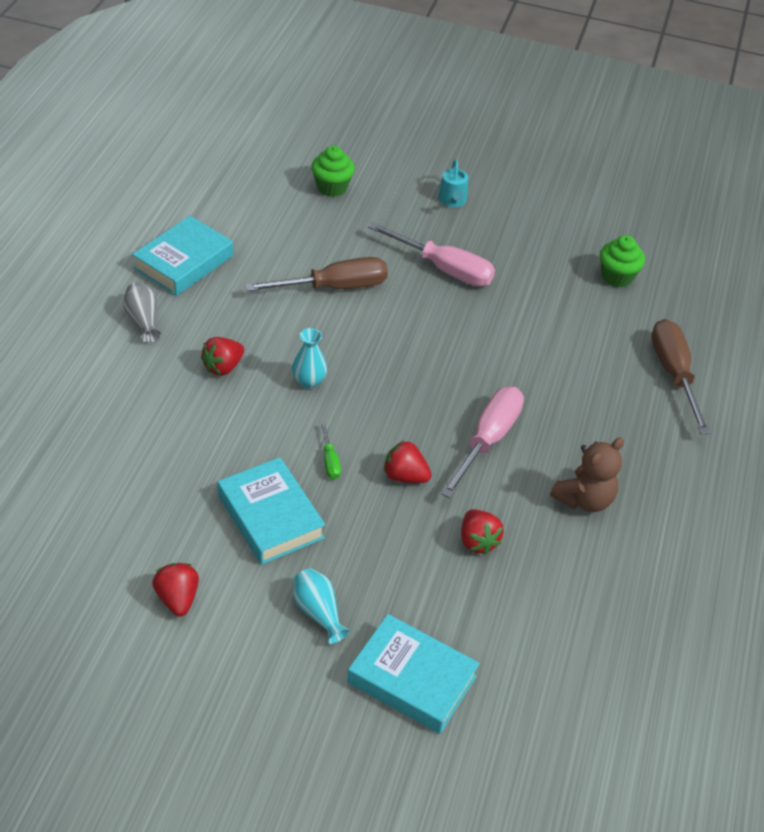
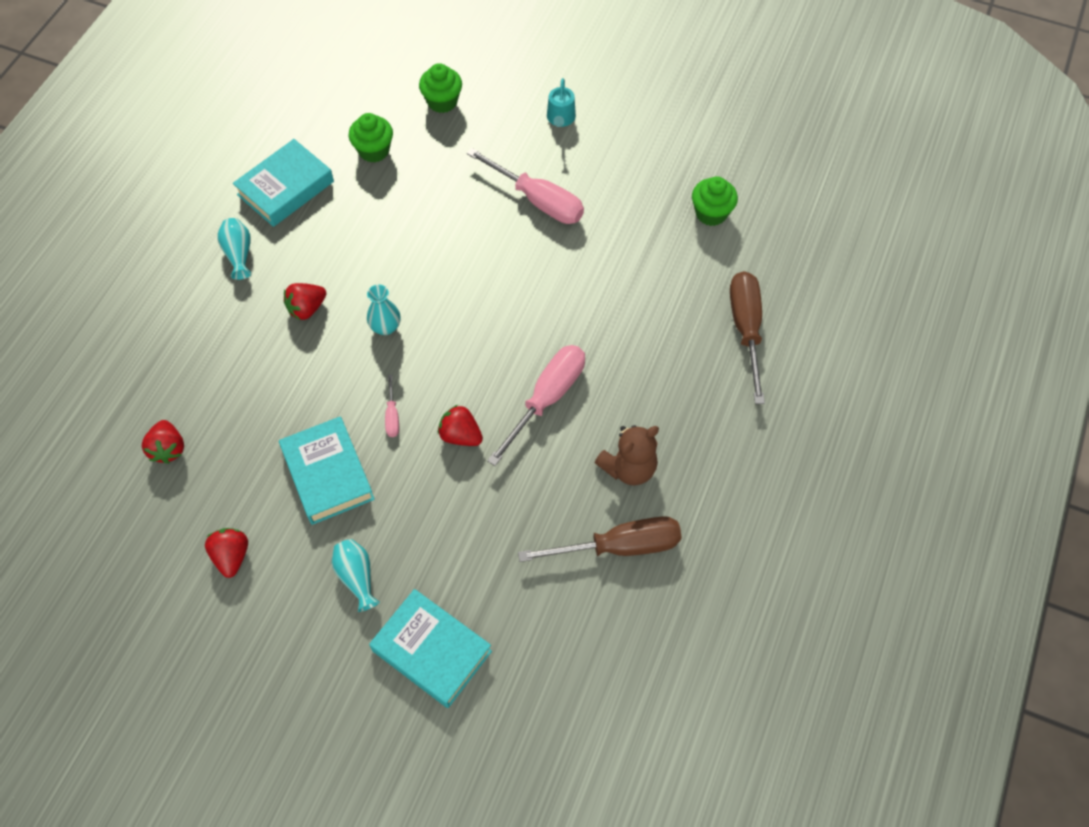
camera: 10 degrees right, 15 degrees up
grey vase [123,282,161,343] -> turquoise vase [217,218,251,280]
brown screwdriver [245,257,388,291] -> brown screwdriver moved to [518,516,682,562]
green screwdriver [321,421,341,479] -> pink screwdriver [385,374,399,437]
red strawberry [461,509,504,555] -> red strawberry moved to [142,420,184,464]
none -> green cupcake [348,113,393,162]

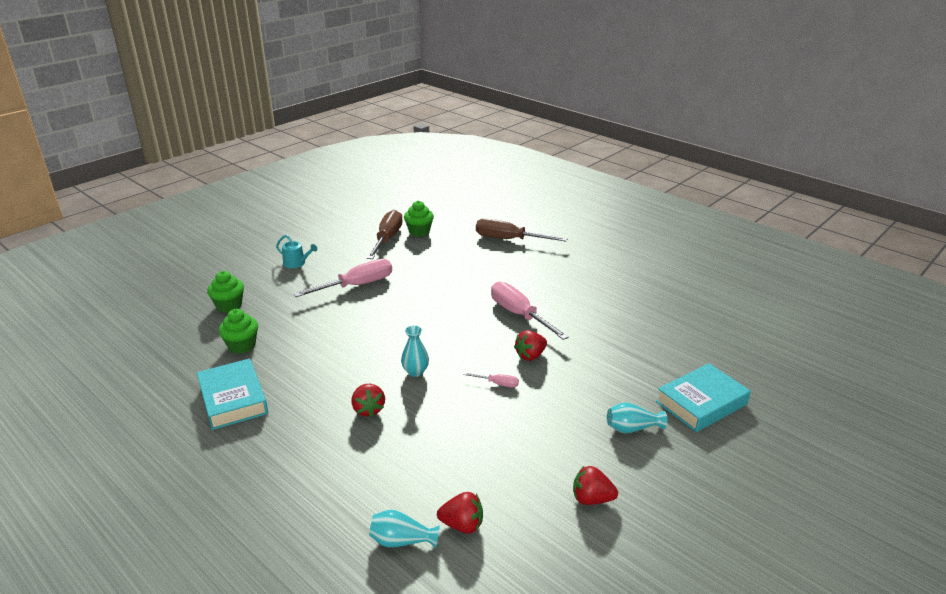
camera: 70 degrees left, 30 degrees down
turquoise vase [217,218,251,280] -> turquoise vase moved to [369,510,440,548]
turquoise book [279,416,375,525] -> none
brown screwdriver [518,516,682,562] -> brown screwdriver moved to [367,210,403,259]
brown teddy bear [595,425,659,485] -> none

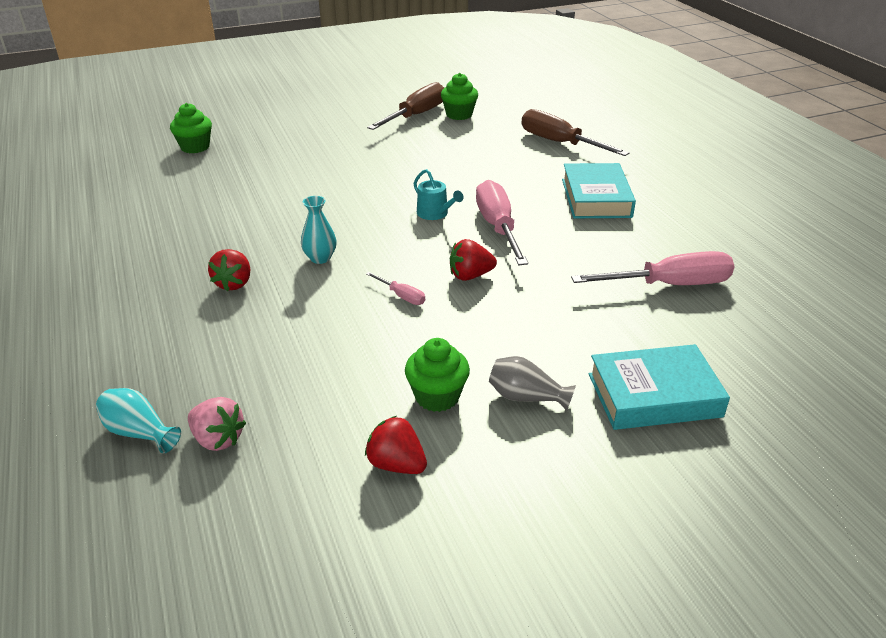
camera: 25 degrees right, 5 degrees up
turquoise book [197,359,268,430] -> turquoise book moved to [562,163,636,218]
green cupcake [219,309,258,354] -> green cupcake moved to [405,338,470,412]
turquoise watering can [276,235,317,268] -> turquoise watering can moved to [414,169,464,220]
pink screwdriver [293,259,392,297] -> pink screwdriver moved to [571,251,735,285]
red strawberry [437,492,483,534] -> pink strawberry [188,397,246,451]
turquoise vase [607,402,667,433] -> grey vase [489,356,576,411]

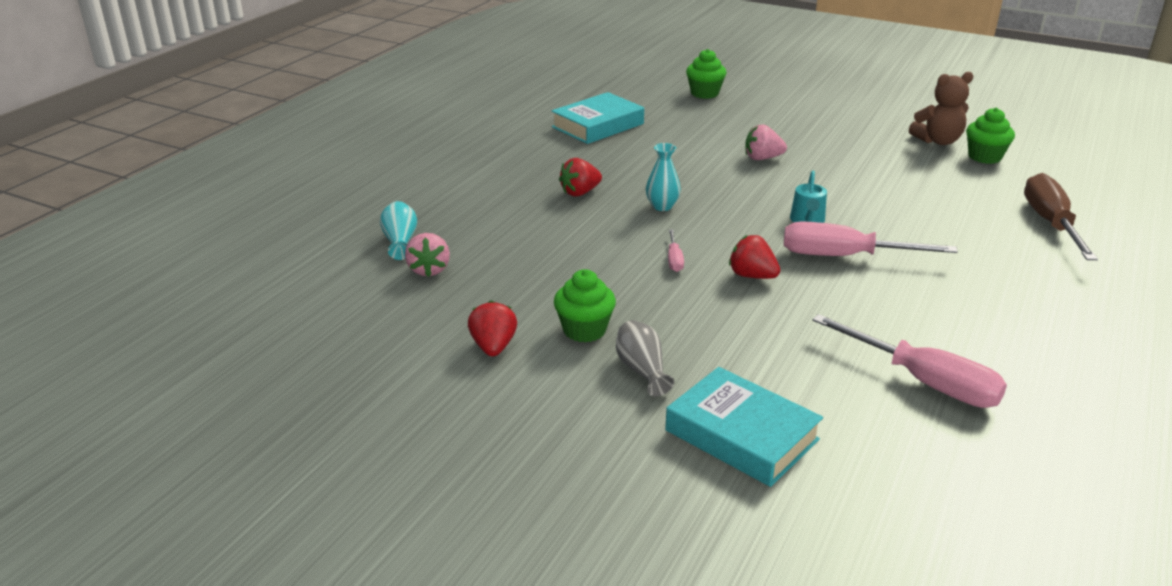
camera: 50 degrees right, 5 degrees down
brown screwdriver [367,82,444,130] -> brown teddy bear [909,72,973,145]
pink screwdriver [476,180,528,265] -> pink screwdriver turned 120 degrees counterclockwise [784,222,958,256]
turquoise book [562,163,636,218] -> turquoise book moved to [552,92,644,144]
none -> pink strawberry [745,124,787,160]

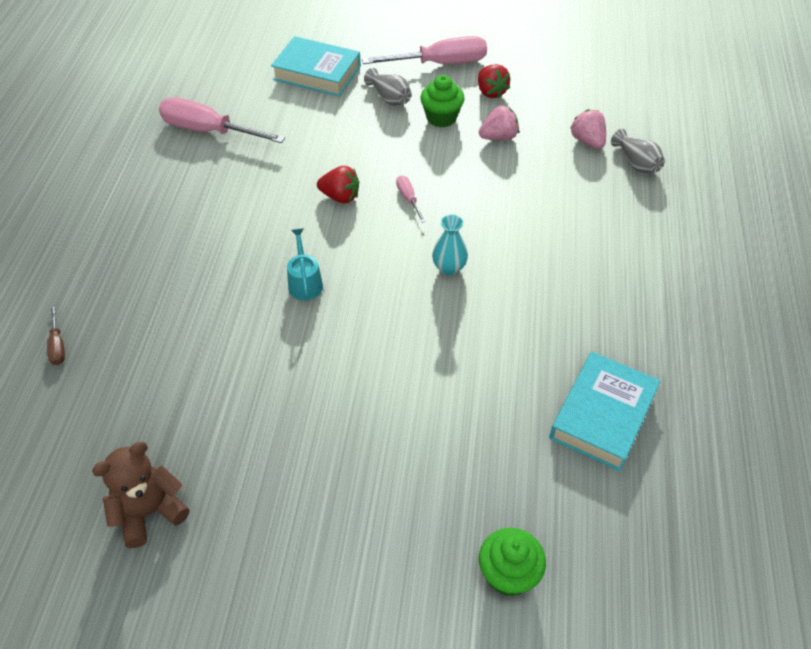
camera: 160 degrees right, 20 degrees up
turquoise vase [380,201,417,260] -> grey vase [611,129,665,173]
red strawberry [559,158,602,197] -> none
pink strawberry [745,124,787,160] -> pink strawberry moved to [479,105,519,140]
pink screwdriver [784,222,958,256] -> pink screwdriver moved to [362,36,487,64]
green cupcake [966,108,1015,164] -> none
brown screwdriver [1024,173,1098,260] -> brown screwdriver [47,305,65,365], size x0.45

